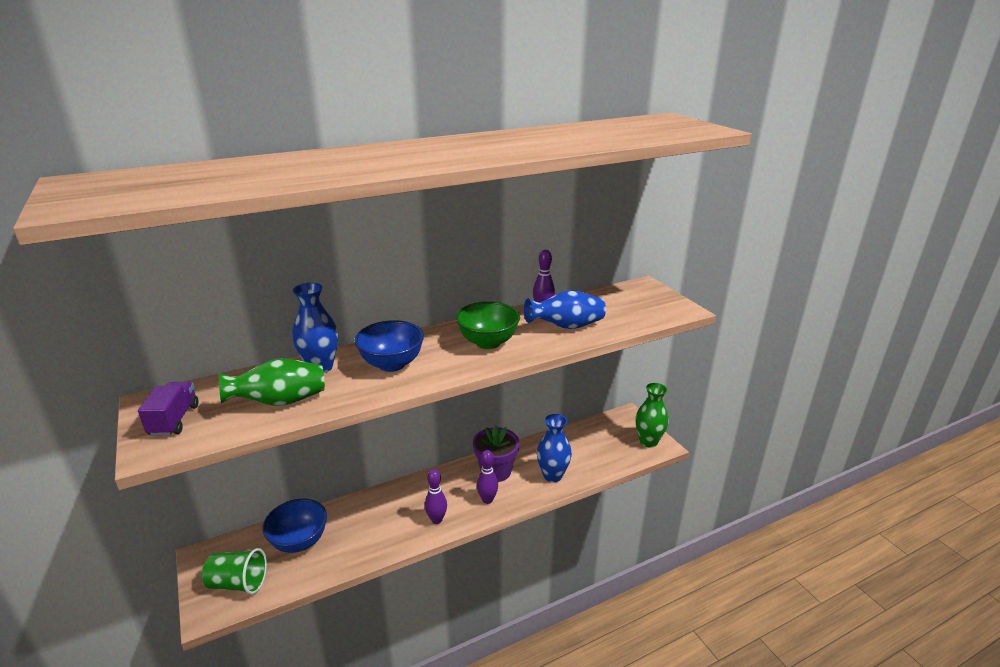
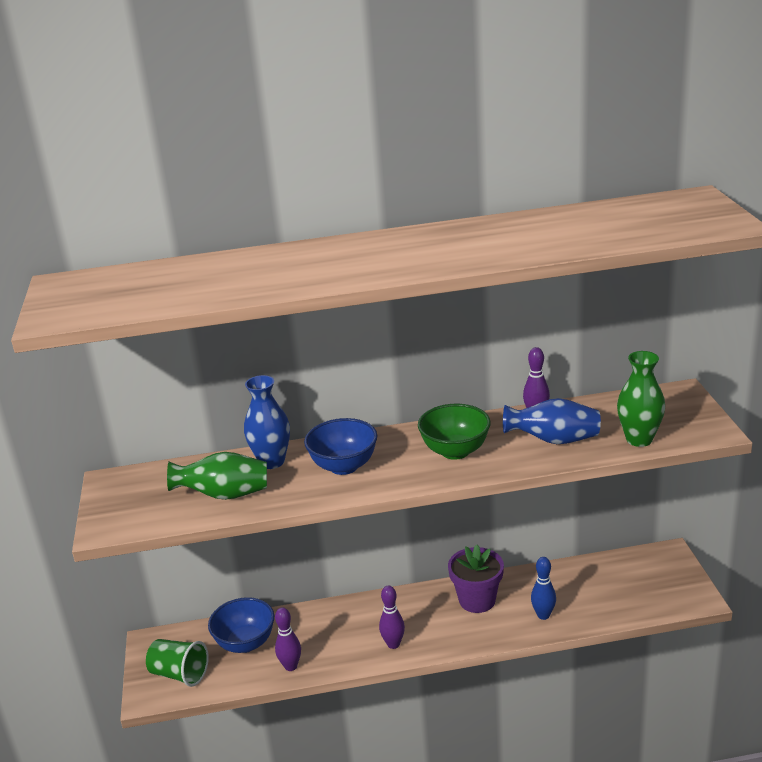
camera: 20 degrees right, 0 degrees up
purple truck [138,382,199,436] -> none
purple bowling pin [477,450,498,504] -> purple bowling pin moved to [275,607,301,671]
blue vase [537,414,572,483] -> blue bowling pin [531,557,556,620]
green vase [636,383,669,448] -> green vase moved to [617,351,665,447]

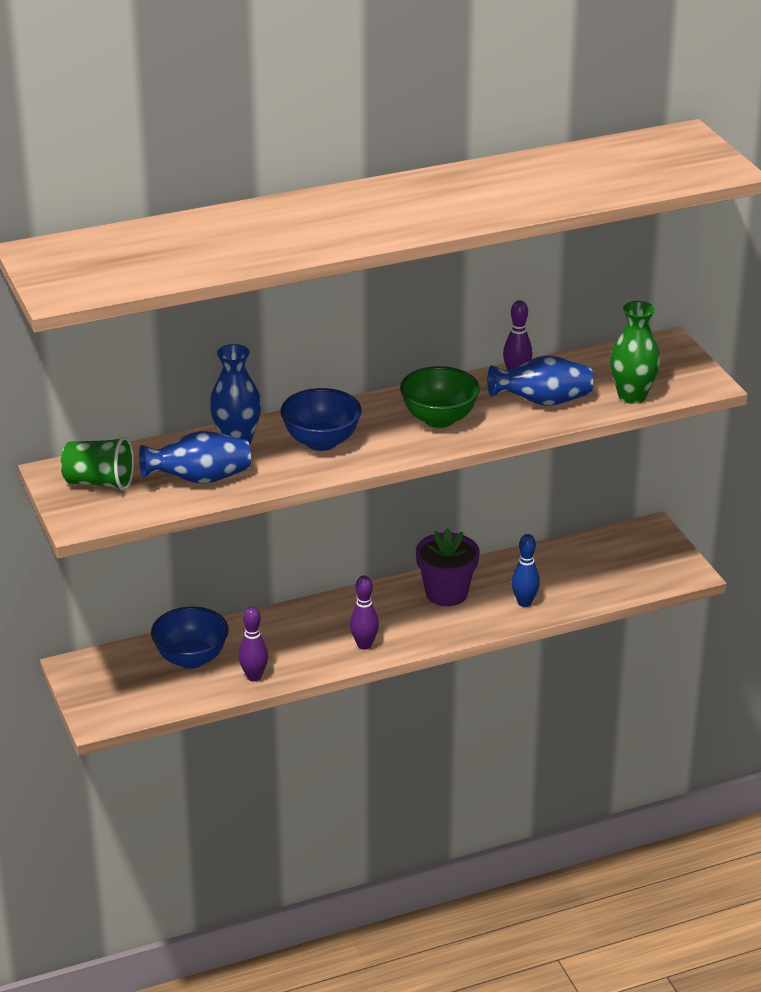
camera: 15 degrees left, 5 degrees up
green cup [146,639,209,687] -> green cup moved to [61,436,134,491]
green vase [167,452,267,500] -> blue vase [139,431,251,484]

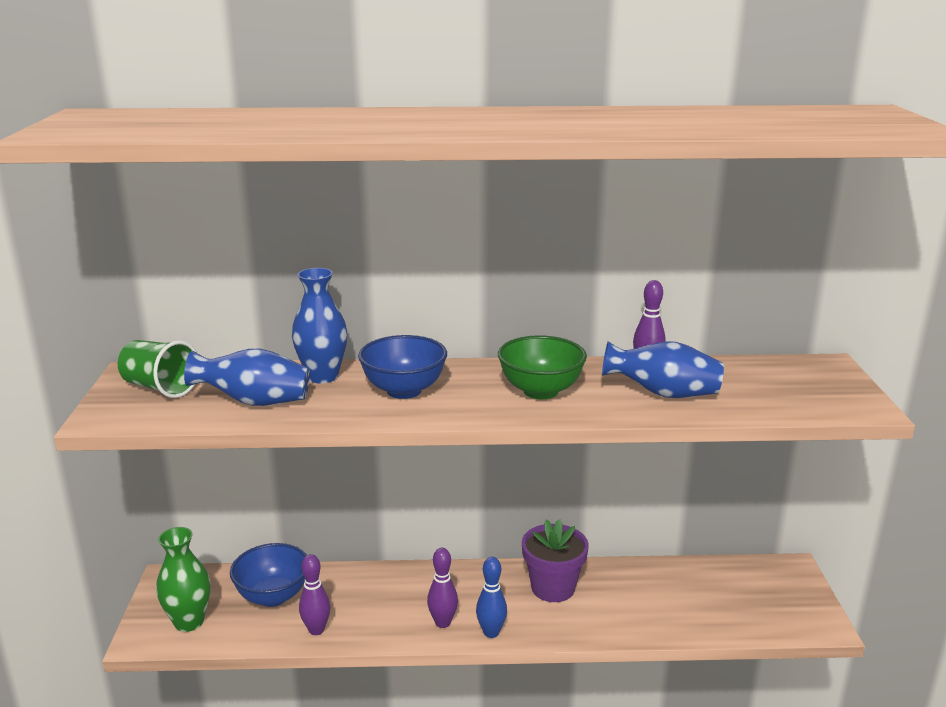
camera: 20 degrees right, 10 degrees down
blue bowling pin [511,534,540,607] -> blue bowling pin moved to [476,557,507,638]
green vase [610,301,660,404] -> green vase moved to [156,527,210,632]

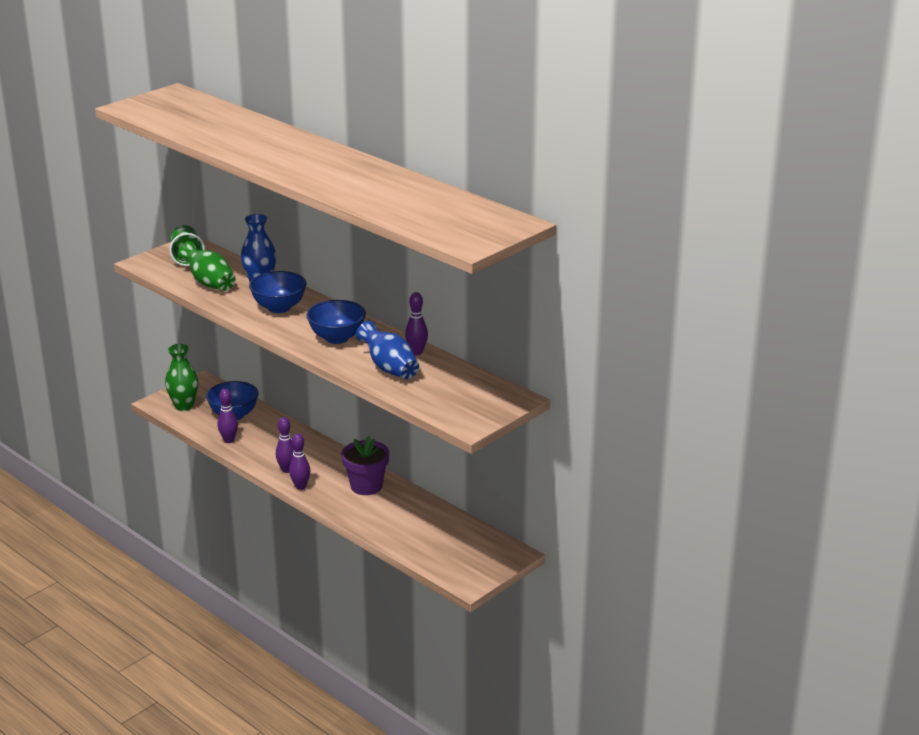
camera: 45 degrees right, 5 degrees up
blue vase [184,349,310,406] -> green vase [178,241,236,291]
blue bowling pin [476,557,507,638] -> purple bowling pin [289,433,310,490]
green bowl [498,335,587,399] -> blue bowl [307,300,366,344]

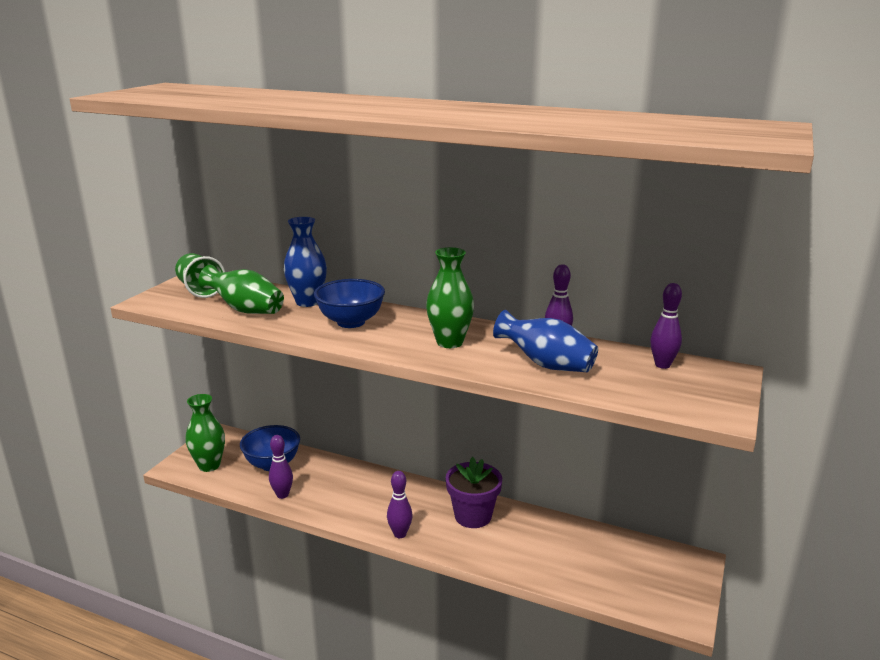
camera: 20 degrees left, 5 degrees down
purple bowling pin [276,417,294,473] -> purple bowling pin moved to [650,283,682,369]
blue bowl [307,300,366,344] -> green vase [426,247,474,348]

